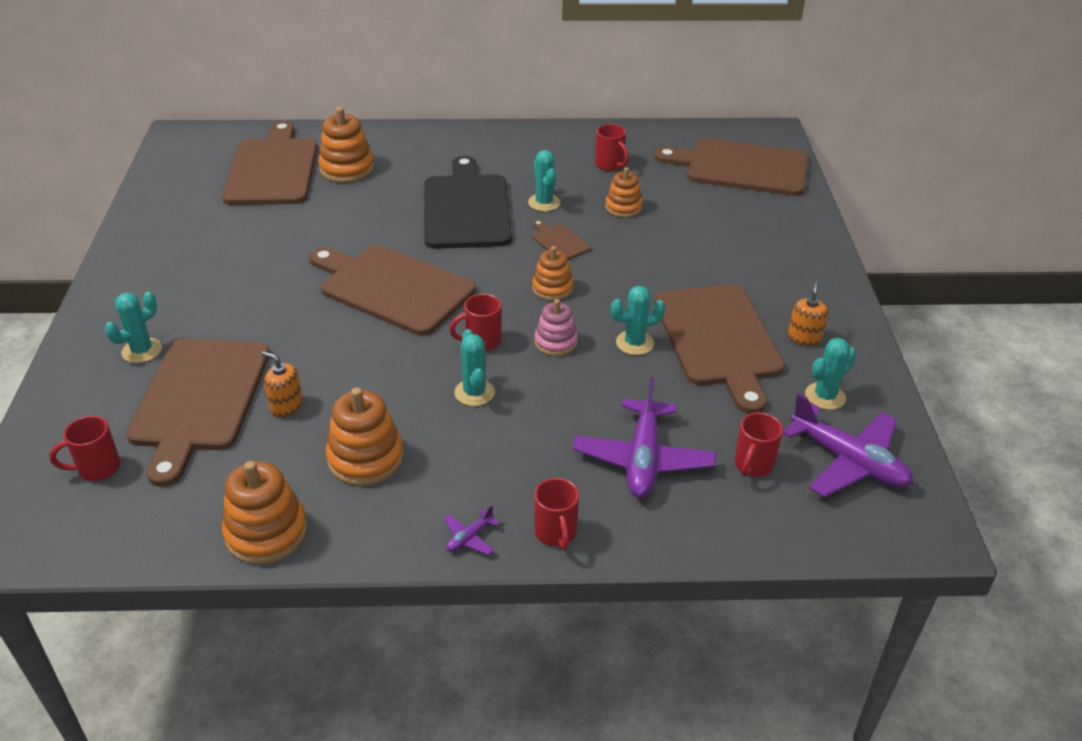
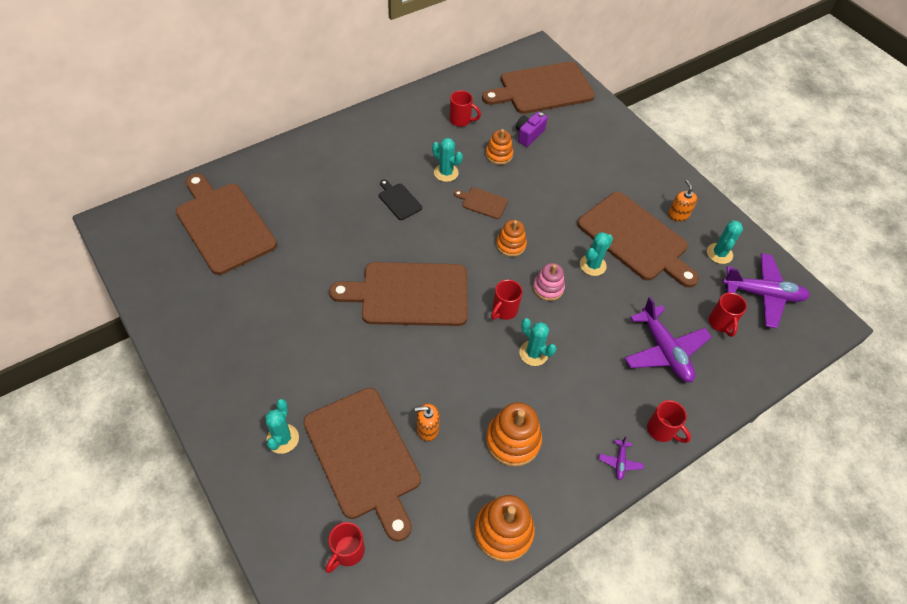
camera: 35 degrees left, 15 degrees up
orange stacking toy [318,107,374,183] -> none
black cutting board [424,156,512,249] -> black cutting board [379,179,422,220], size x0.43
none -> purple camera [516,112,548,147]

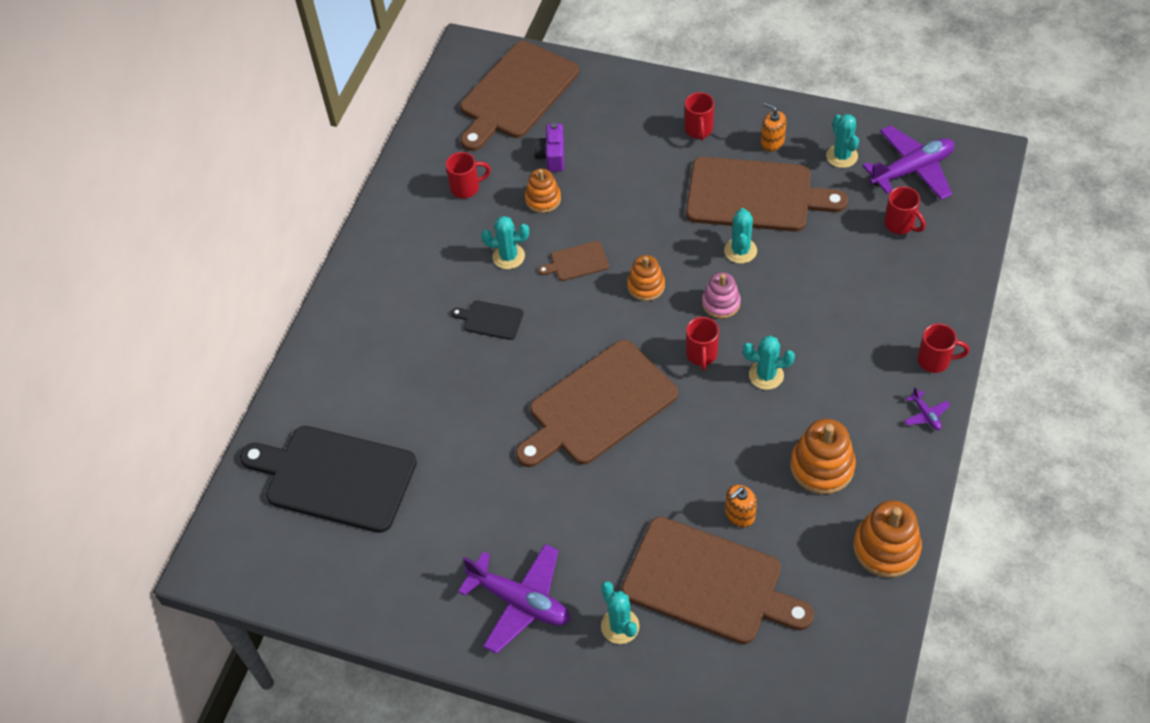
camera: 30 degrees left, 0 degrees up
brown cutting board [176,174,277,275] -> black cutting board [240,426,417,533]
red mug [326,522,365,573] -> red mug moved to [685,92,714,140]
purple plane [624,297,712,382] -> purple plane moved to [458,544,570,654]

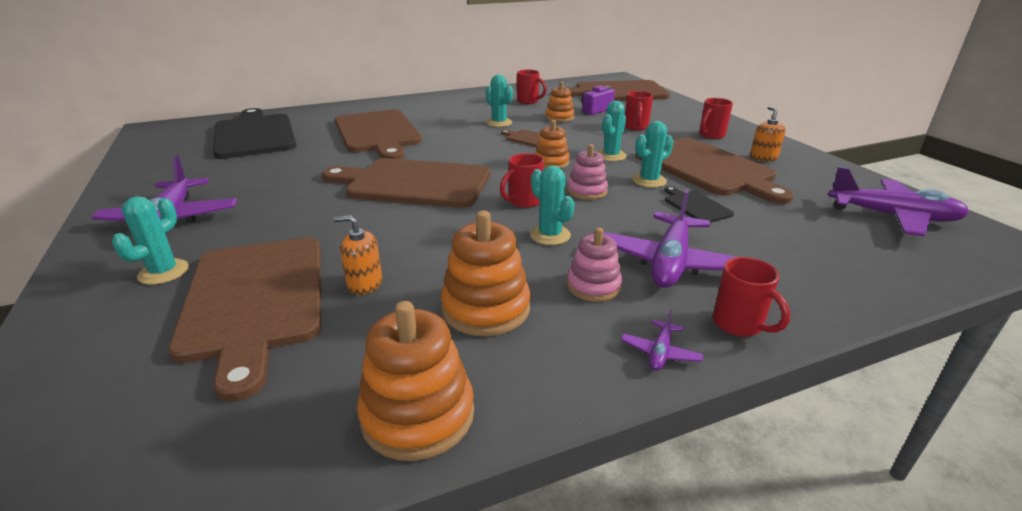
camera: 45 degrees right, 25 degrees down
black cutting board [451,300,523,340] -> black cutting board moved to [664,186,734,223]
turquoise cactus [826,114,859,168] -> turquoise cactus moved to [598,101,627,161]
red mug [884,186,926,234] -> red mug moved to [625,91,653,131]
none -> brown cutting board [335,109,422,159]
none -> pink stacking toy [567,227,622,302]
none -> purple plane [603,189,736,288]

